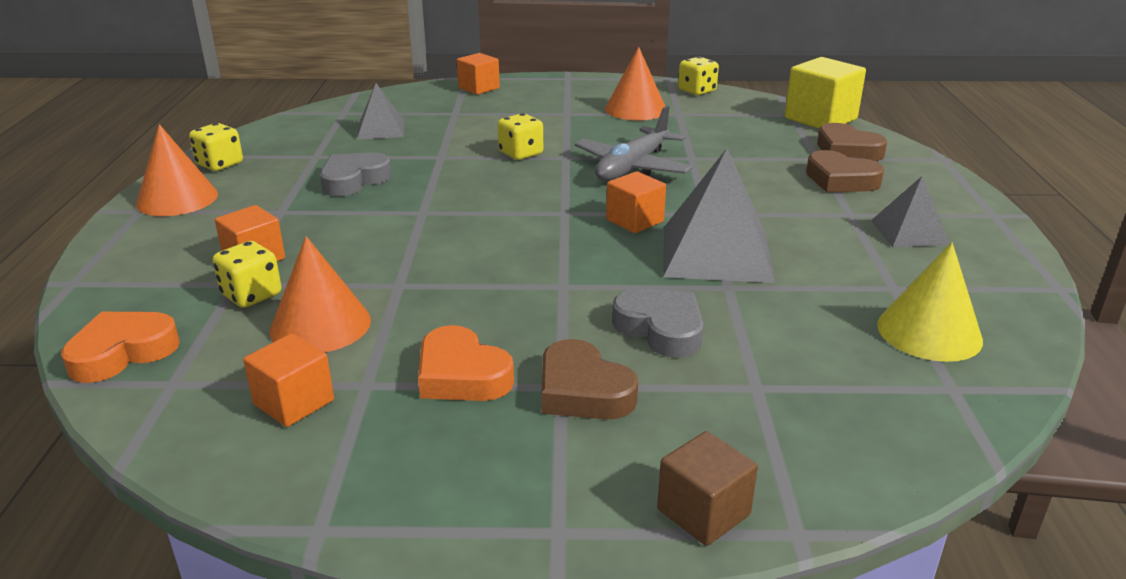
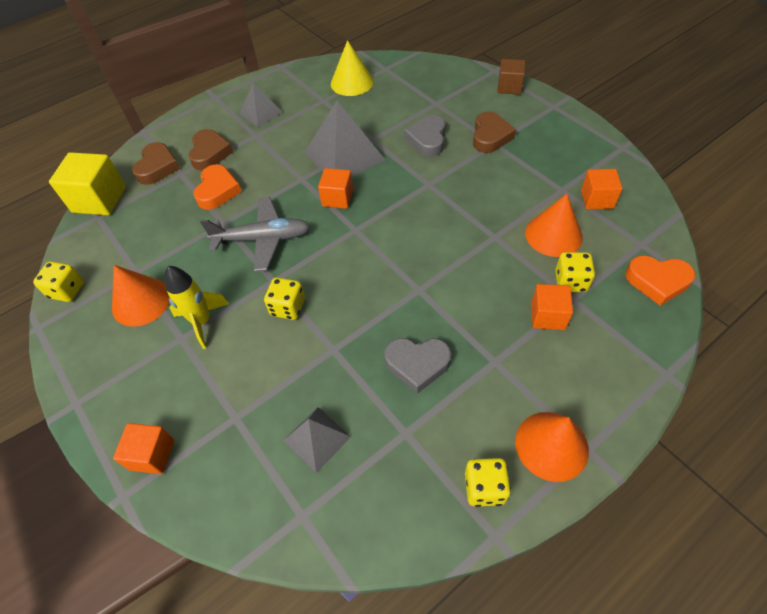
camera: 125 degrees left, 25 degrees up
orange heart [418,325,514,401] -> orange heart moved to [193,164,242,210]
none -> yellow rocket [164,266,229,349]

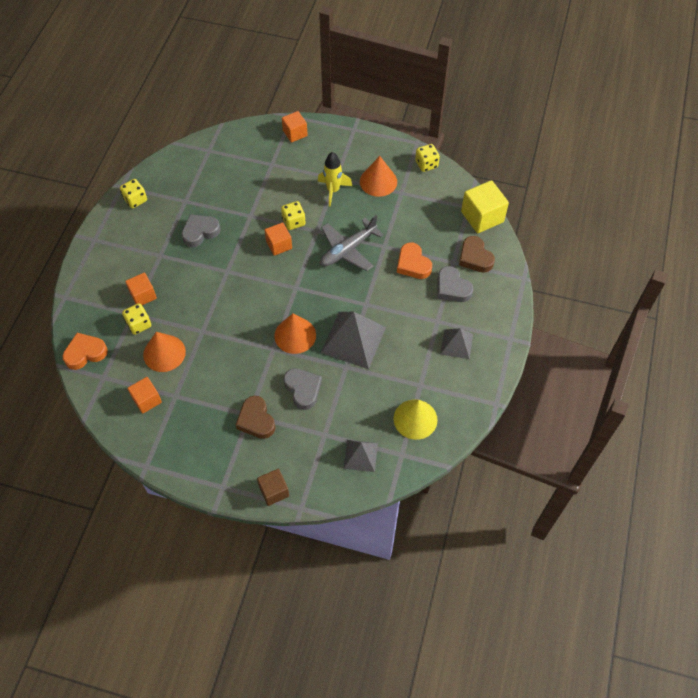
camera: 140 degrees right, 5 degrees up
brown heart [188,129,233,170] -> grey heart [438,266,473,302]
grey pyramid [283,407,351,473] -> grey pyramid moved to [343,440,378,472]
orange cube [318,168,353,209] -> orange cube moved to [265,222,292,256]
orange cone [515,412,589,482] -> orange cone moved to [274,314,316,354]

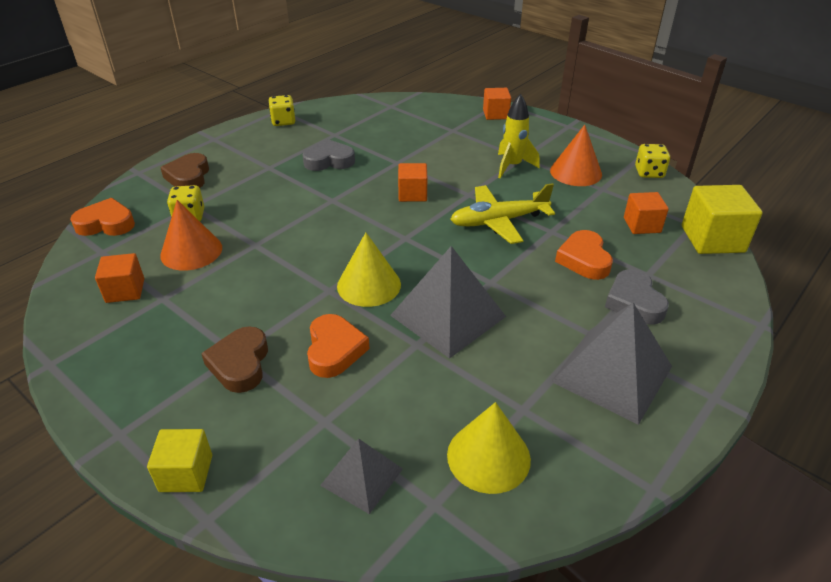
camera: 25 degrees right, 20 degrees down
orange cube [125,273,157,305] -> orange cube moved to [624,192,669,234]
brown cube [257,469,289,506] -> yellow cube [147,429,212,492]
orange cone [274,314,316,354] -> yellow cone [337,233,401,307]
yellow dice [281,201,306,230] -> none
grey heart [283,368,322,410] -> orange heart [307,314,369,378]
grey plane [320,215,384,271] -> yellow plane [450,183,555,244]
grey pyramid [440,329,473,359] -> grey pyramid [551,303,672,425], size x1.75
brown heart [459,236,495,273] -> brown heart moved to [160,153,209,188]

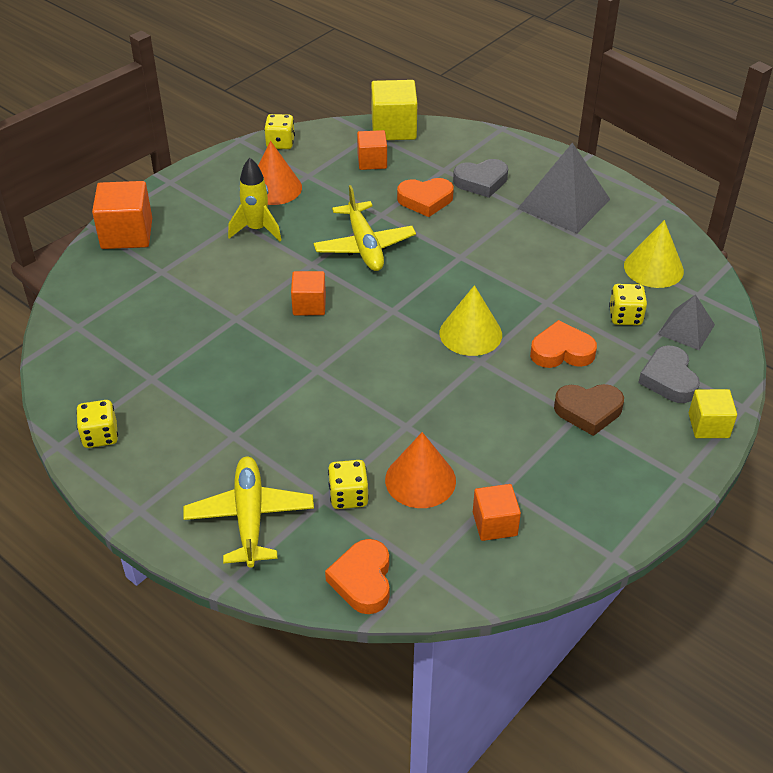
camera: 90 degrees left, 5 degrees up
brown heart [160,153,209,188] -> yellow plane [183,456,314,568]
grey heart [303,139,355,171] -> grey heart moved to [638,346,700,403]
grey pyramid [390,246,506,359] -> none
orange cube [483,88,511,120] -> orange cube [92,181,152,249], size x1.60
none -> yellow dice [609,284,647,325]

